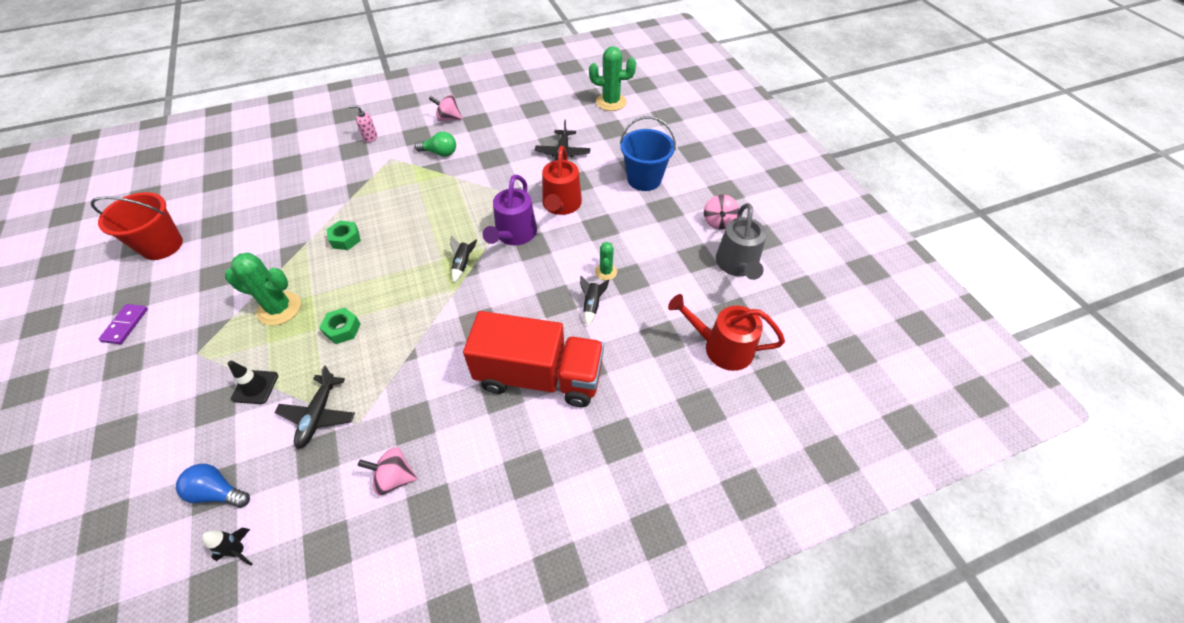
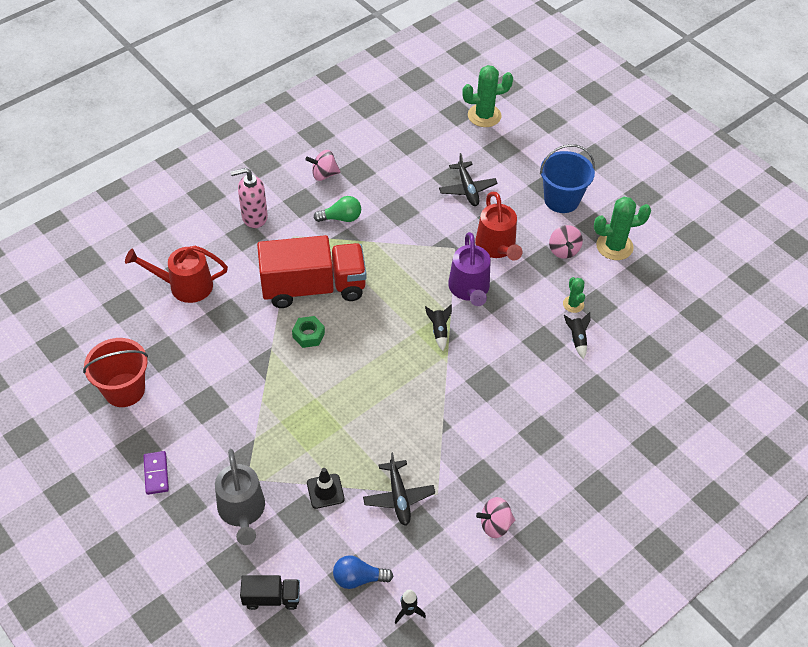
camera: 20 degrees left, 0 degrees up
green cactus [225,252,301,326] -> green cactus moved to [594,197,651,260]
green nut [319,308,361,344] -> none
pink soap dispenser [349,105,377,143] -> pink soap dispenser [231,168,268,228], size x1.70
red truck [463,311,604,407] -> red truck moved to [257,235,366,308]
red watering can [668,294,785,371] -> red watering can moved to [125,246,228,303]
pink spinning top [704,195,739,229] -> pink spinning top moved to [549,225,583,259]
grey watering can [716,203,767,280] -> grey watering can moved to [215,449,265,545]
none -> black truck [240,575,300,610]

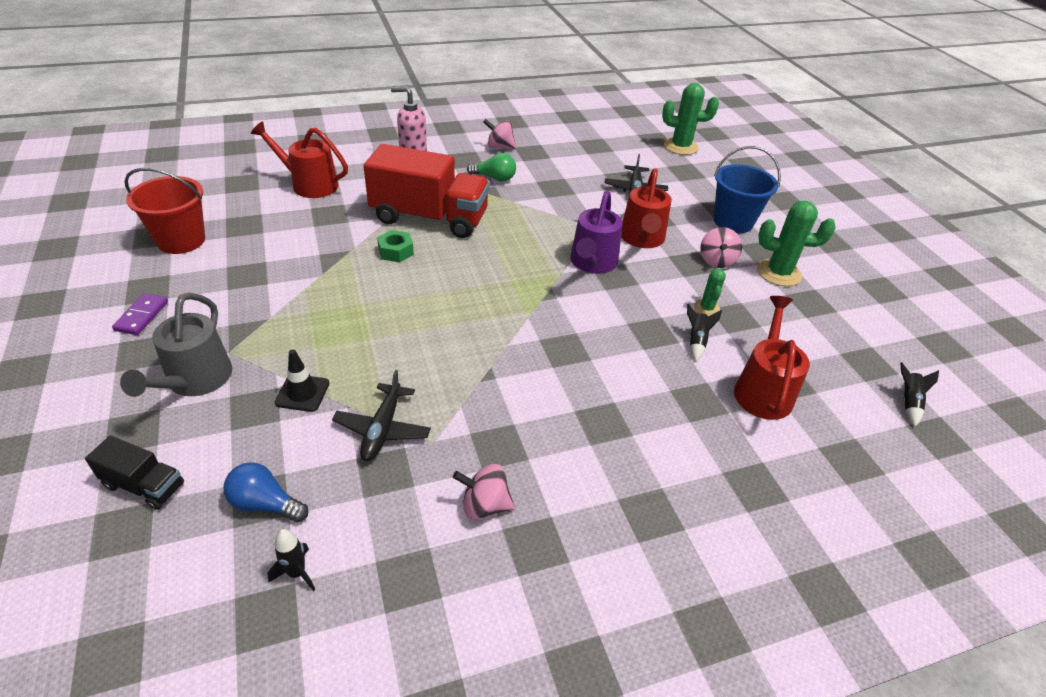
camera: 20 degrees right, 10 degrees down
black rocket [425,304,452,351] -> black rocket moved to [900,362,939,427]
none -> red watering can [734,296,810,420]

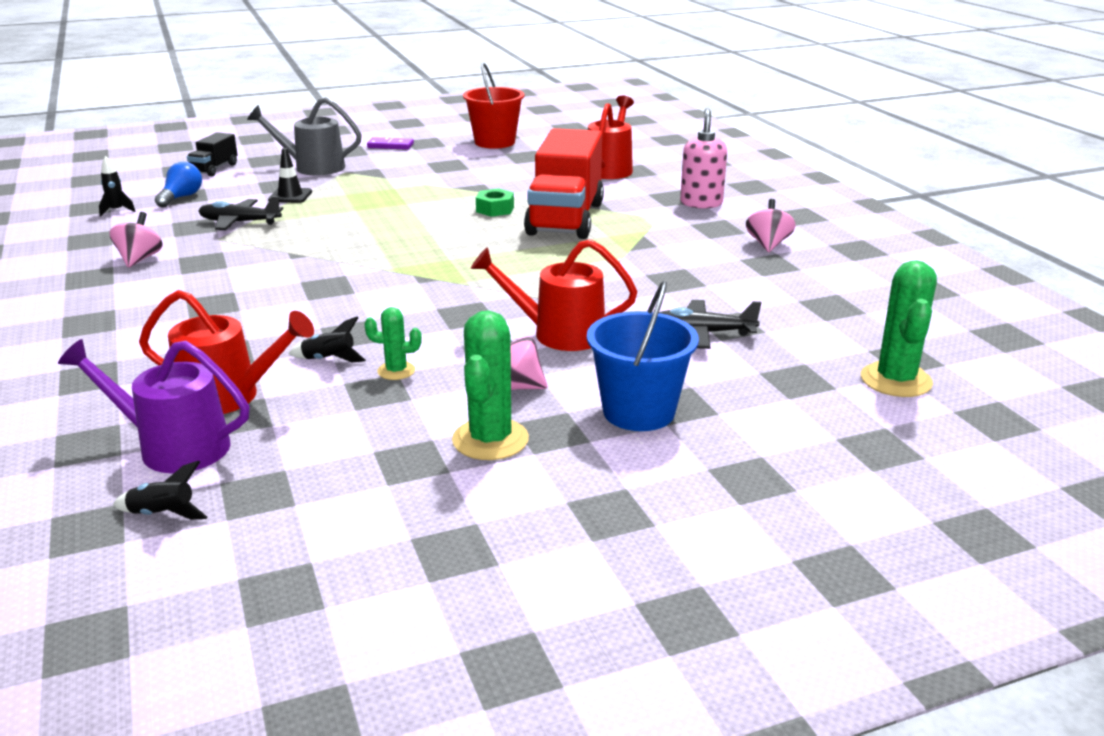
camera: 90 degrees right, 15 degrees down
green light bulb [467,153,516,182] -> none
purple watering can [570,190,623,274] -> purple watering can moved to [58,339,250,473]

